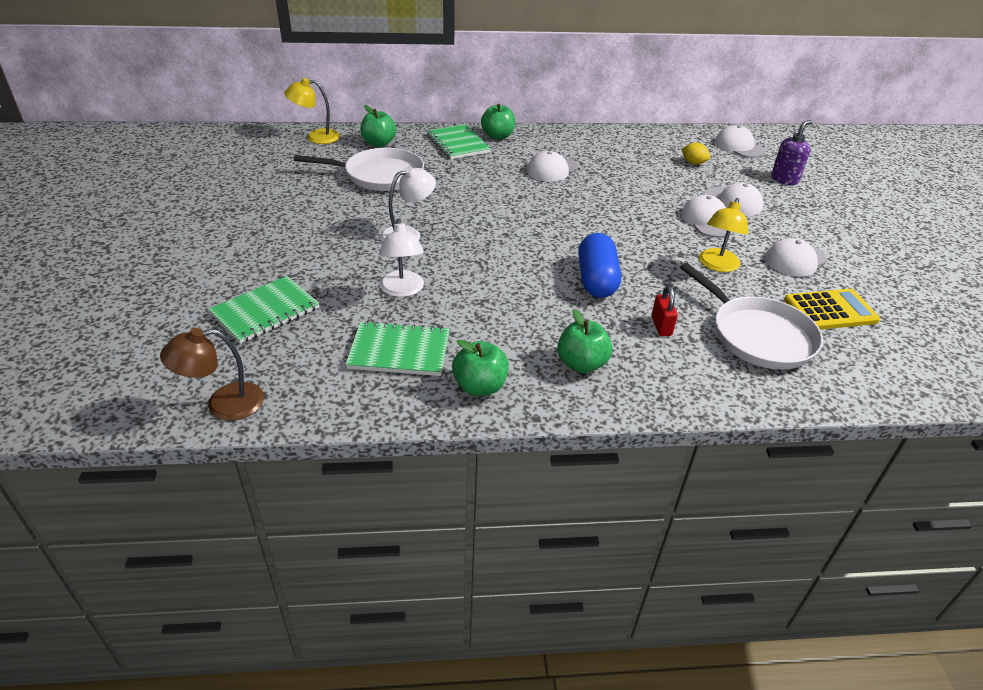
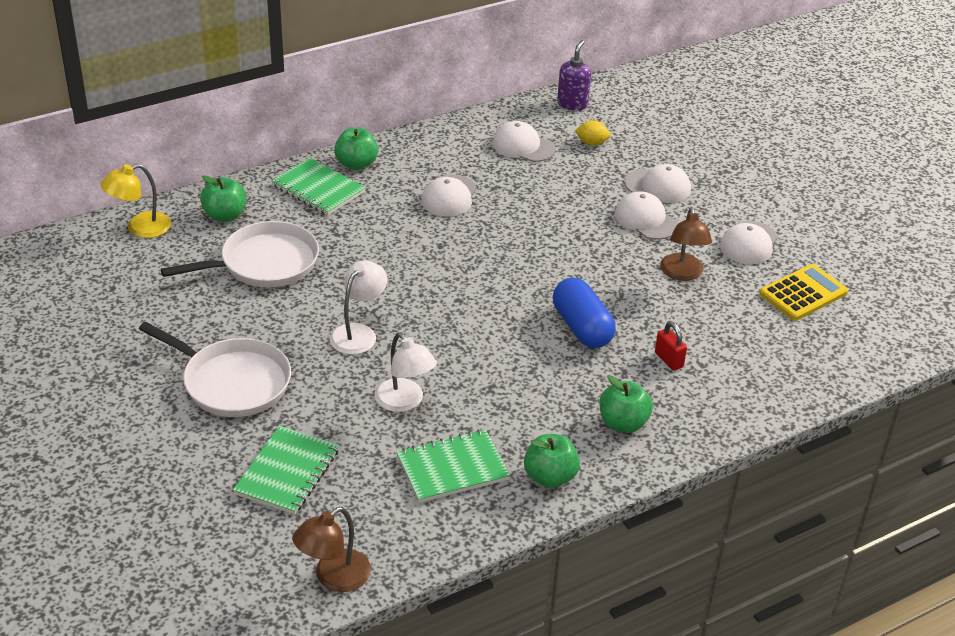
camera: 25 degrees left, 0 degrees up
white pan [680,263,823,369] -> white pan moved to [139,322,291,417]
yellow lamp [699,198,748,272] -> brown lamp [660,207,712,281]
white cap [715,125,766,158] -> white cap moved to [492,121,556,162]
purple soap dispenser [771,120,812,185] -> purple soap dispenser moved to [557,40,591,111]

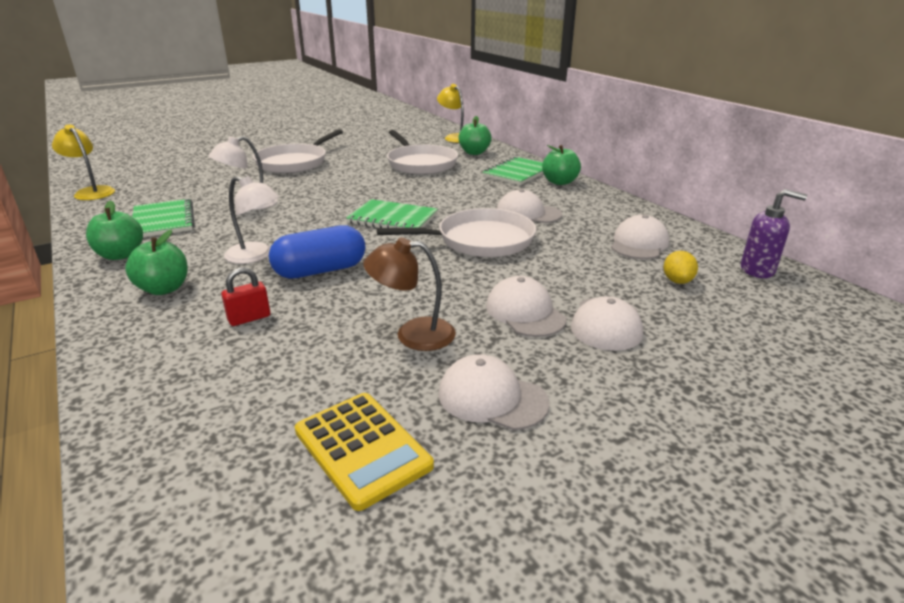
camera: 90 degrees right, 10 degrees down
green notebook [233,426,339,515] -> green notebook moved to [346,199,438,228]
brown lamp [292,507,371,592] -> yellow lamp [52,124,115,200]
white lamp [330,260,387,355] -> white lamp moved to [224,176,279,264]
white cap [615,191,678,240] -> white cap turned 75 degrees counterclockwise [486,276,566,337]
none -> white pan [377,208,536,257]

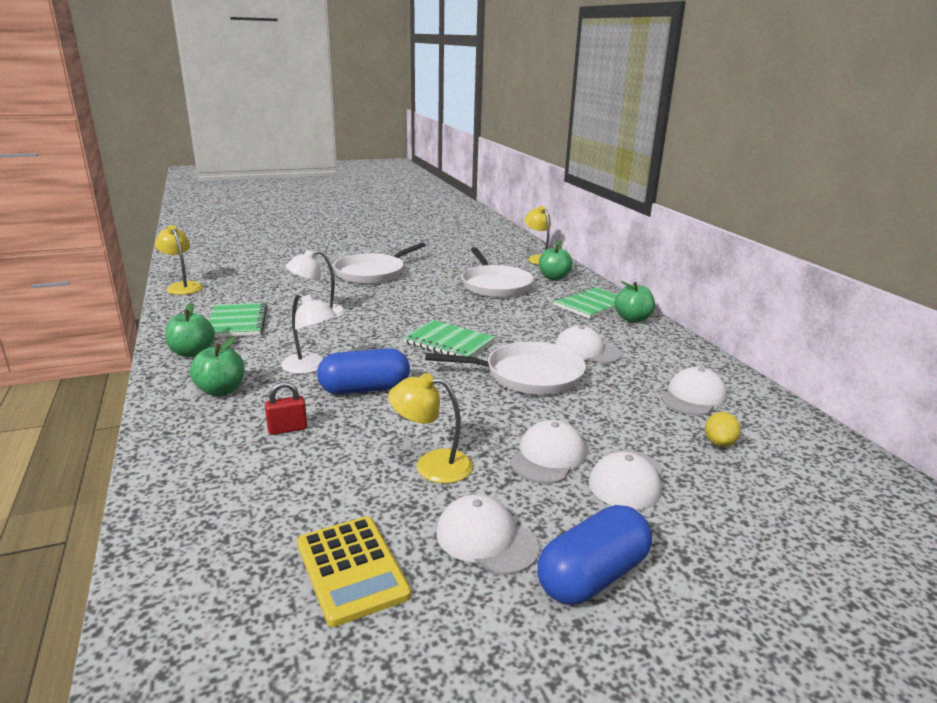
camera: 10 degrees right, 5 degrees down
brown lamp [363,237,456,351] -> yellow lamp [388,373,473,484]
white cap [486,276,566,337] -> white cap turned 45 degrees clockwise [510,420,586,483]
purple soap dispenser [741,189,807,278] -> none
none -> blue capsule [537,505,652,604]

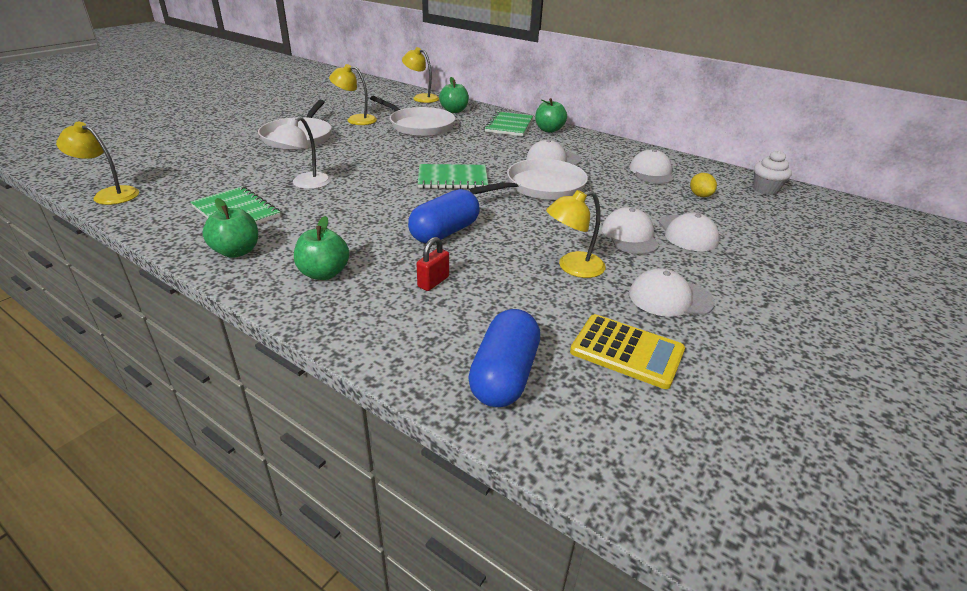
camera: 35 degrees left, 10 degrees up
white lamp [281,293,337,374] -> none
blue capsule [537,505,652,604] -> blue capsule moved to [468,309,540,407]
none -> yellow lamp [329,64,377,125]
none -> white cupcake [753,150,792,195]

